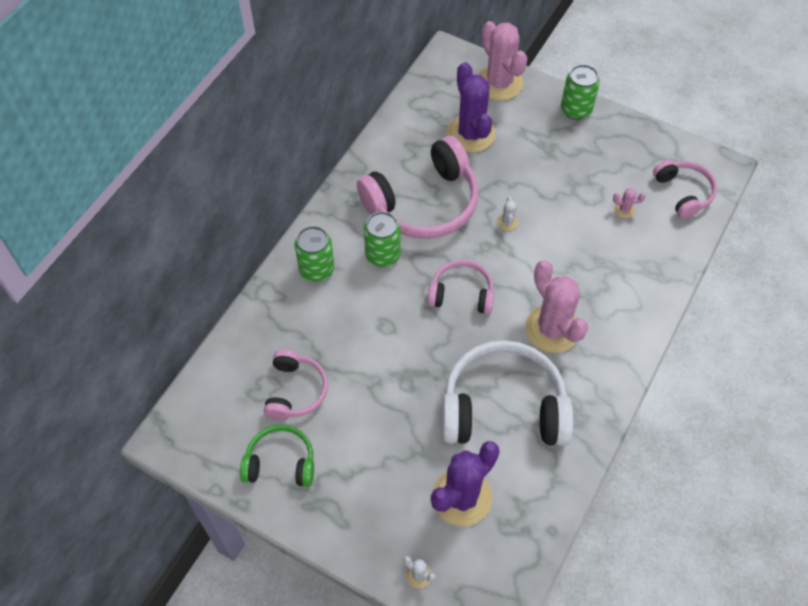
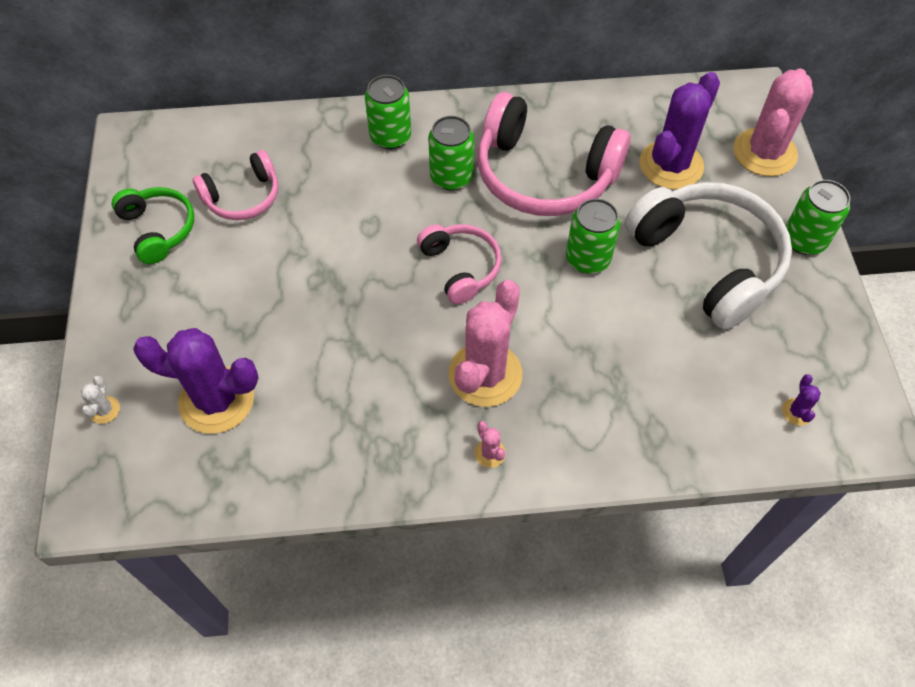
camera: 55 degrees right, 0 degrees up
white headphones [442,340,574,446] -> white headphones moved to [625,182,792,330]
white cactus [497,197,518,231] -> green can [566,199,621,274]
pink cactus [613,188,645,218] -> pink cactus moved to [474,421,506,468]
pink headphones [653,160,717,219] -> purple cactus [782,374,821,426]

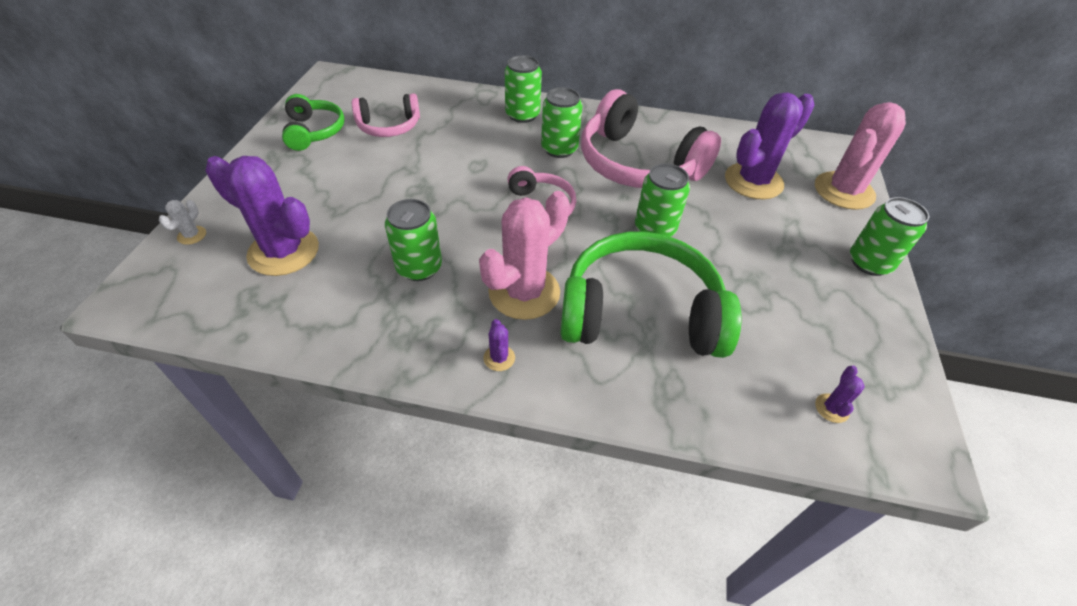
camera: 15 degrees right, 10 degrees down
pink cactus [474,421,506,468] -> purple cactus [483,319,515,371]
white headphones [625,182,792,330] -> none
none -> green can [385,199,442,281]
none -> green headphones [560,232,742,358]

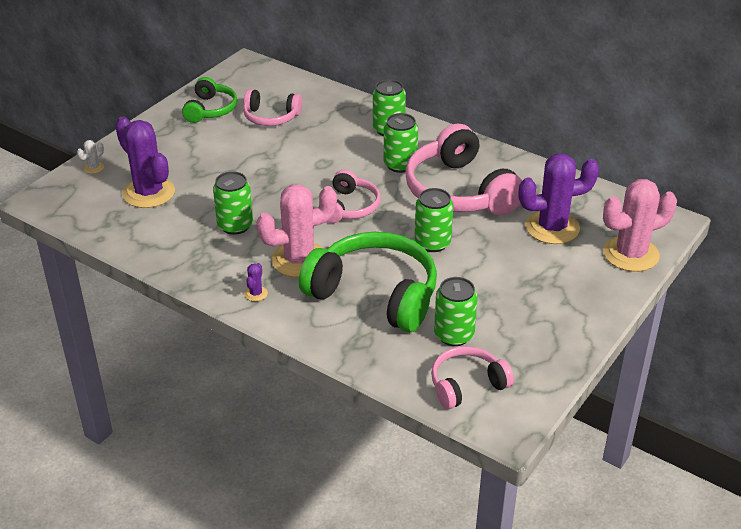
camera: 25 degrees right, 10 degrees down
purple cactus [815,366,865,423] -> pink headphones [431,346,514,409]
green can [850,197,929,276] -> green can moved to [434,277,478,346]

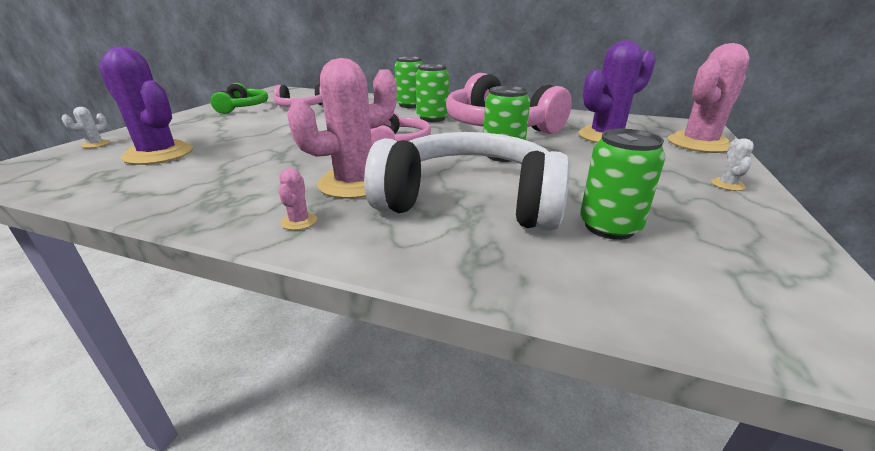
camera: 15 degrees left, 10 degrees down
green can [213,171,253,235] -> none
purple cactus [244,263,268,301] -> pink cactus [279,168,317,230]
green headphones [299,232,437,332] -> white headphones [364,132,570,231]
pink headphones [431,346,514,409] -> none
none -> white cactus [711,139,754,191]

